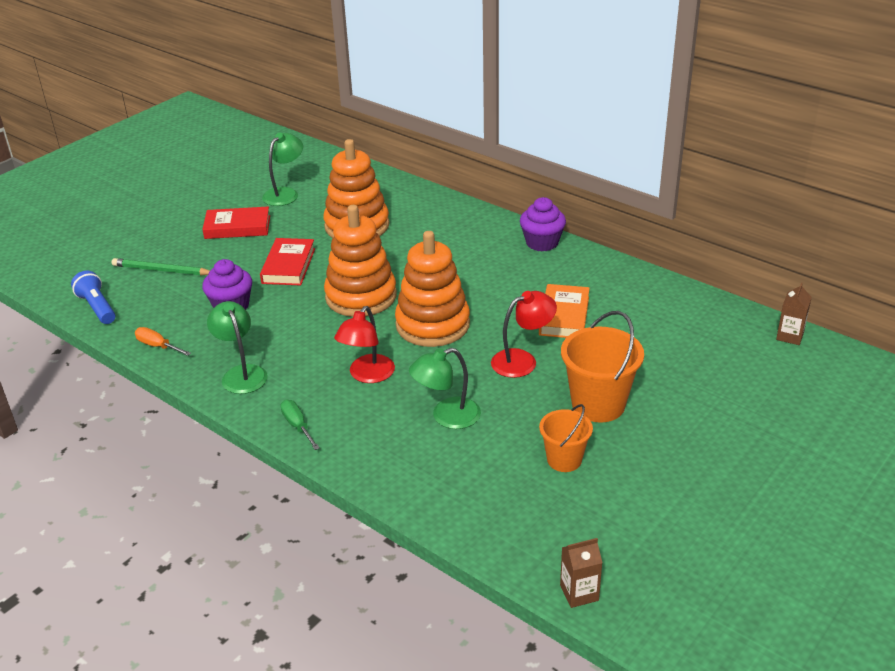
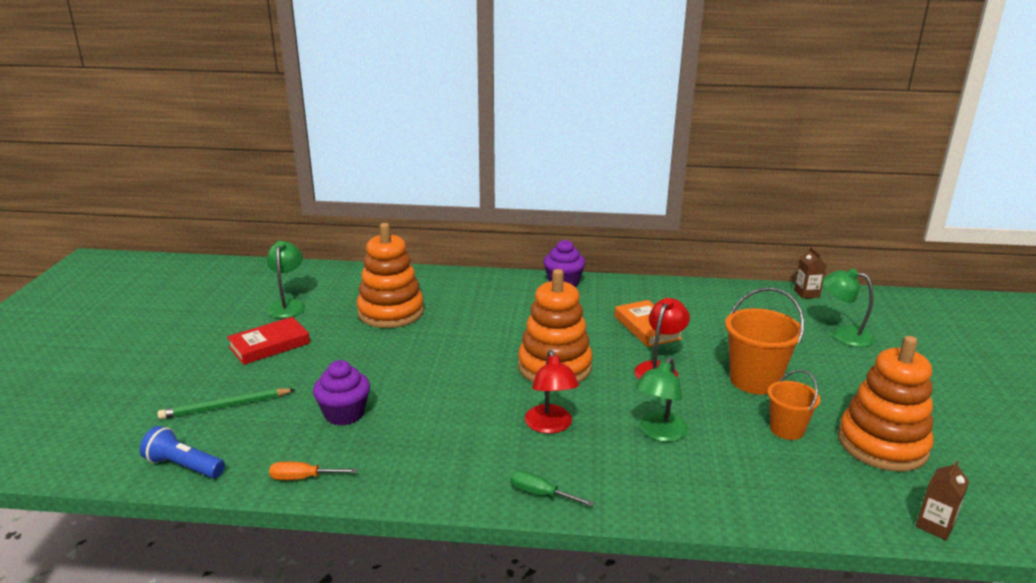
camera: 35 degrees left, 10 degrees down
green lamp [207,301,268,394] -> green lamp moved to [823,268,875,347]
red book [260,238,315,285] -> none
orange stacking toy [324,205,397,317] -> orange stacking toy moved to [838,336,933,472]

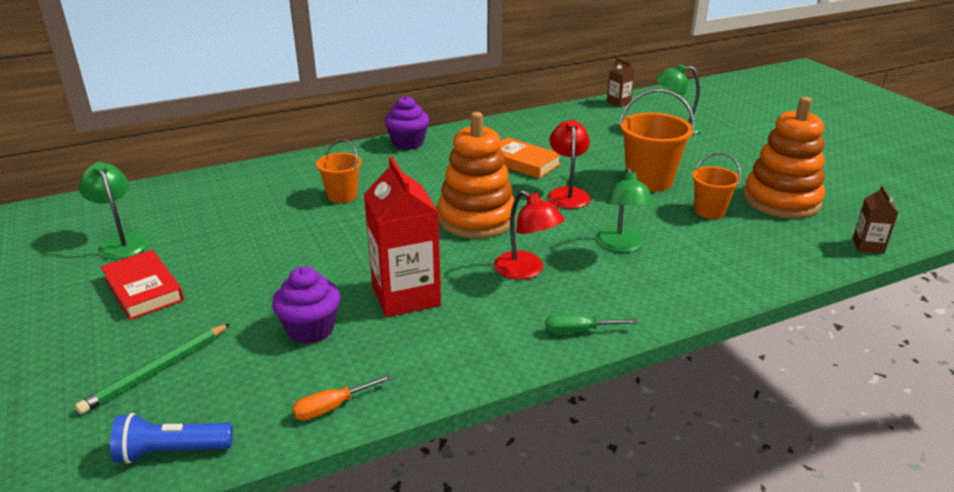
camera: 30 degrees left, 5 degrees up
red book [227,317,310,365] -> red book turned 60 degrees counterclockwise [101,250,184,320]
orange stacking toy [357,223,424,328] -> none
none -> orange bucket [316,139,362,203]
none -> red carton [364,156,441,317]

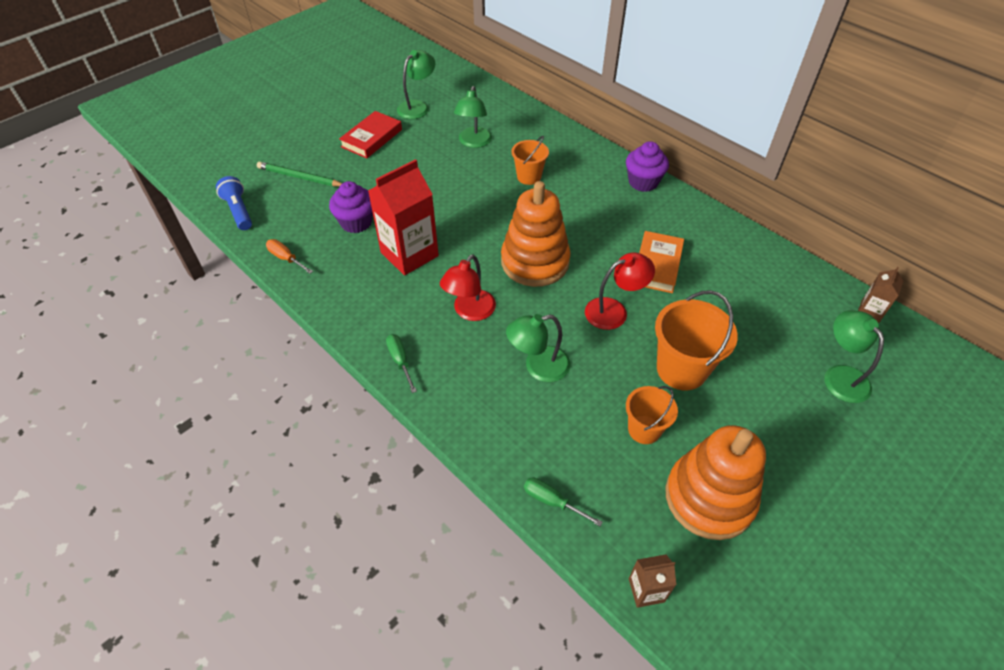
camera: 70 degrees right, 20 degrees up
none -> green lamp [454,86,492,148]
none -> green screwdriver [524,478,603,526]

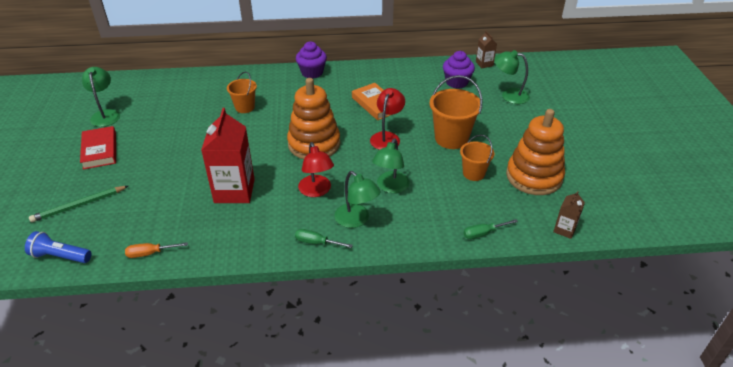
camera: 50 degrees left, 10 degrees down
purple cupcake [329,181,373,233] -> purple cupcake moved to [443,51,475,89]
green lamp [454,86,492,148] -> green lamp moved to [335,171,381,228]

